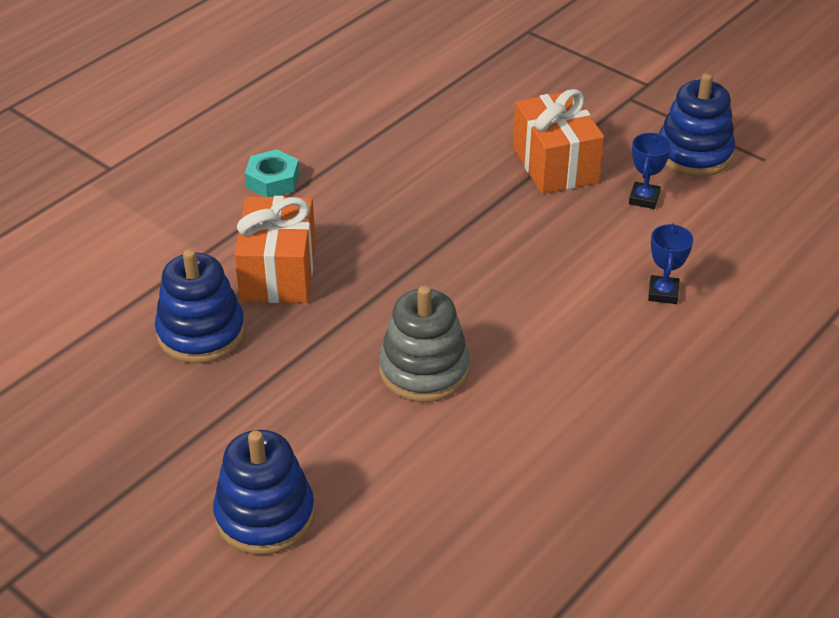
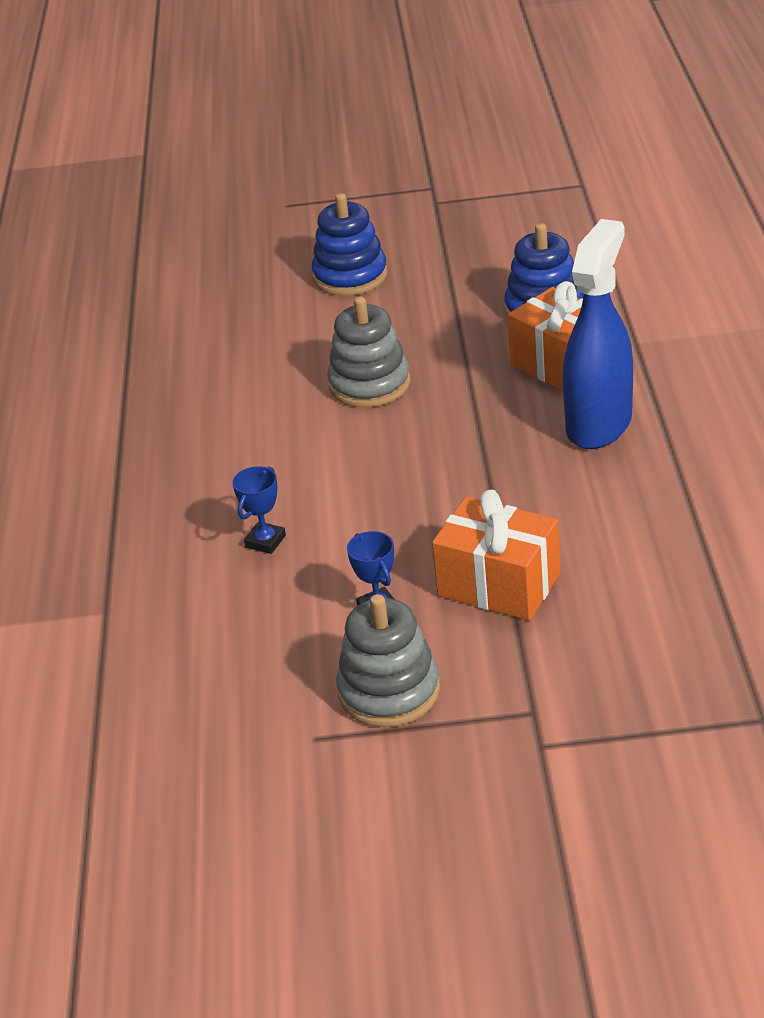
camera: 140 degrees right, 5 degrees down
turquoise nut [245,149,299,197] -> none
blue trophy [648,224,693,304] -> blue trophy turned 60 degrees clockwise [232,466,286,554]
blue stacking toy [659,73,735,177] -> grey stacking toy [336,594,440,727]
none -> blue spray bottle [562,219,633,449]

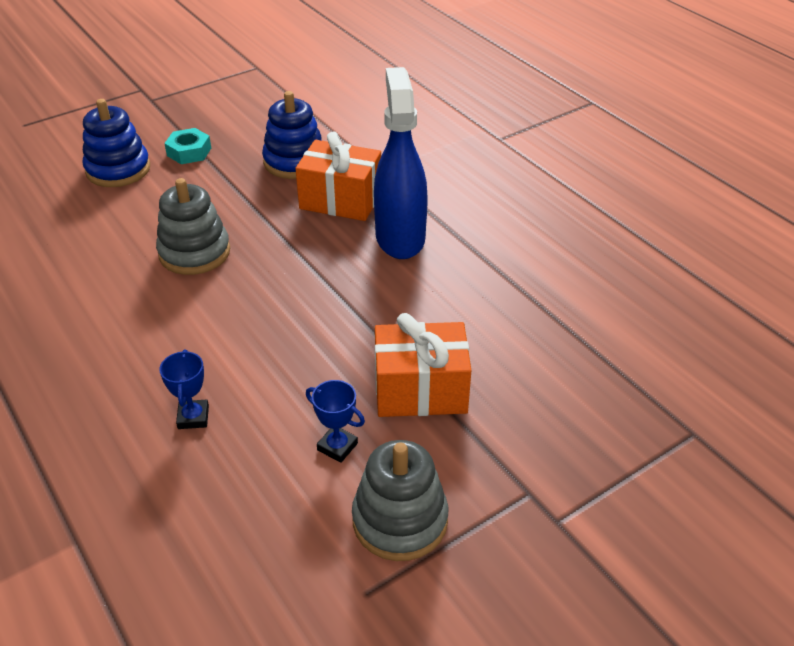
camera: 35 degrees left, 5 degrees up
none -> turquoise nut [164,128,211,164]

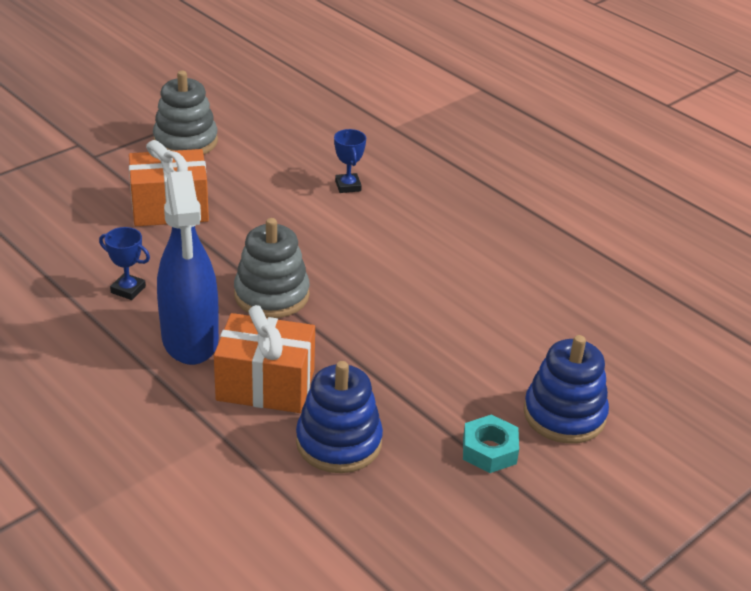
camera: 170 degrees right, 5 degrees down
grey stacking toy [156,178,230,275] -> grey stacking toy moved to [234,218,310,318]
blue trophy [306,380,365,463] -> blue trophy moved to [99,227,150,300]

